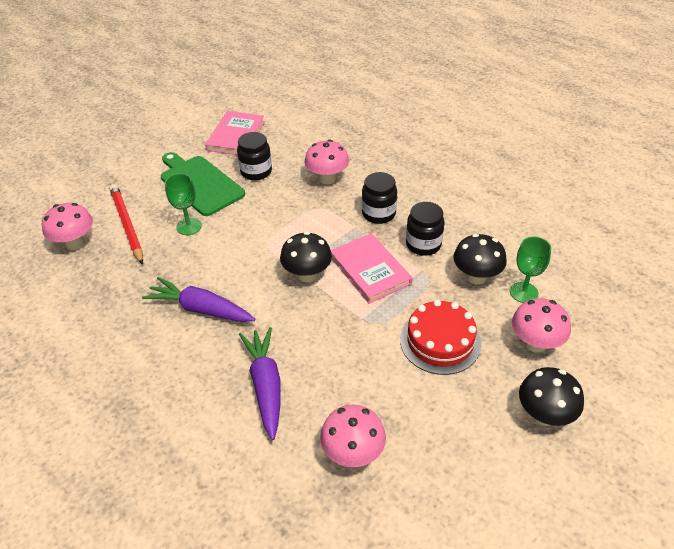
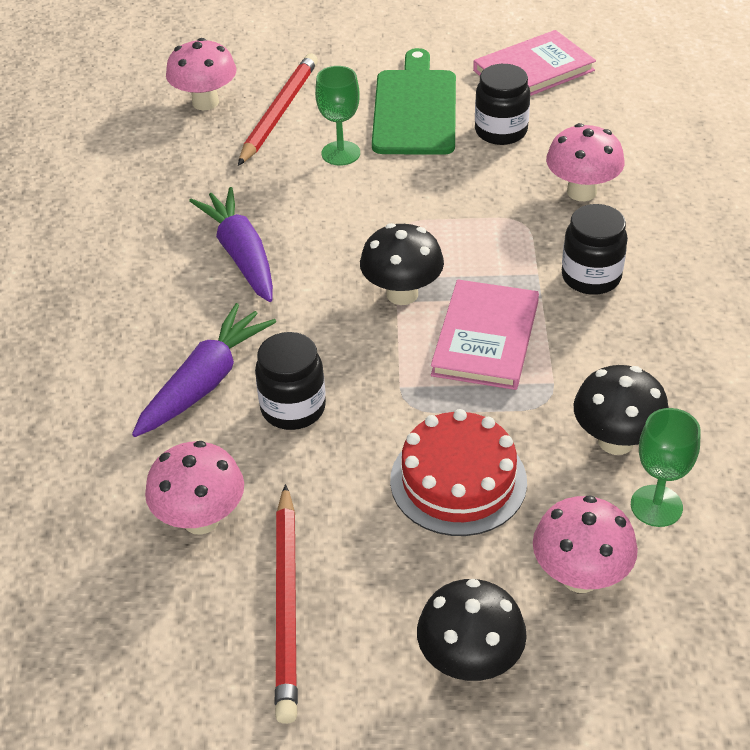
camera: 45 degrees right, 0 degrees up
black jar [406,202,445,256] -> black jar moved to [255,332,326,430]
none -> red pencil [275,484,298,724]

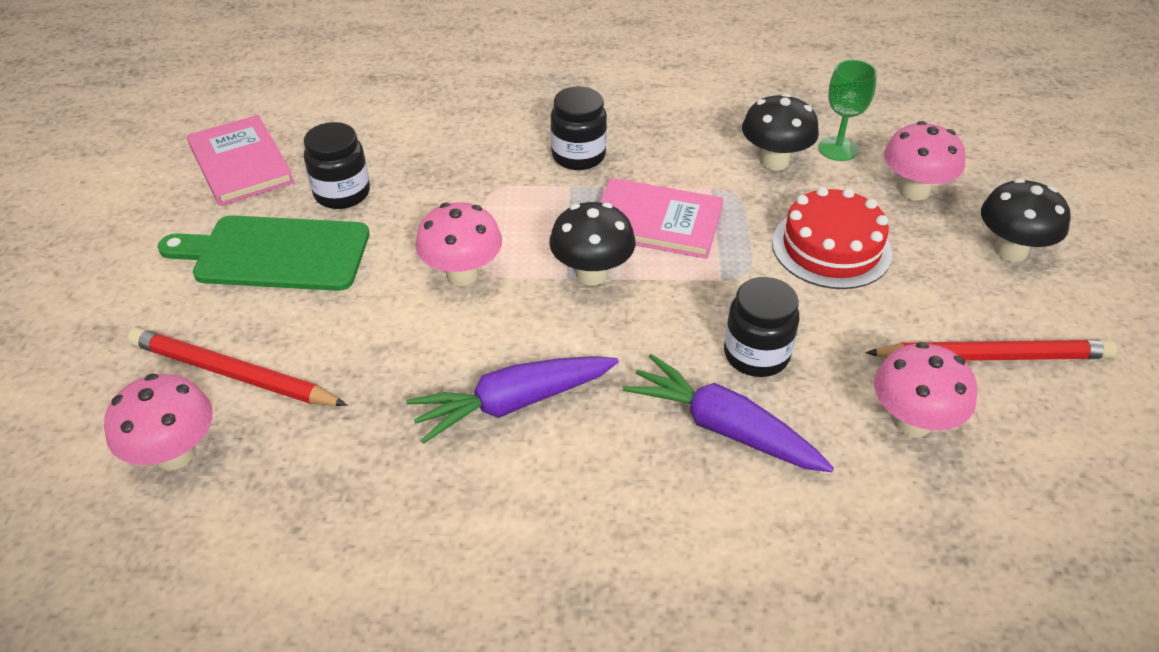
camera: 90 degrees left, 0 degrees up
green goblet [315,66,360,166] -> none
pink mushroom [546,123,625,201] -> pink mushroom moved to [415,202,502,286]

